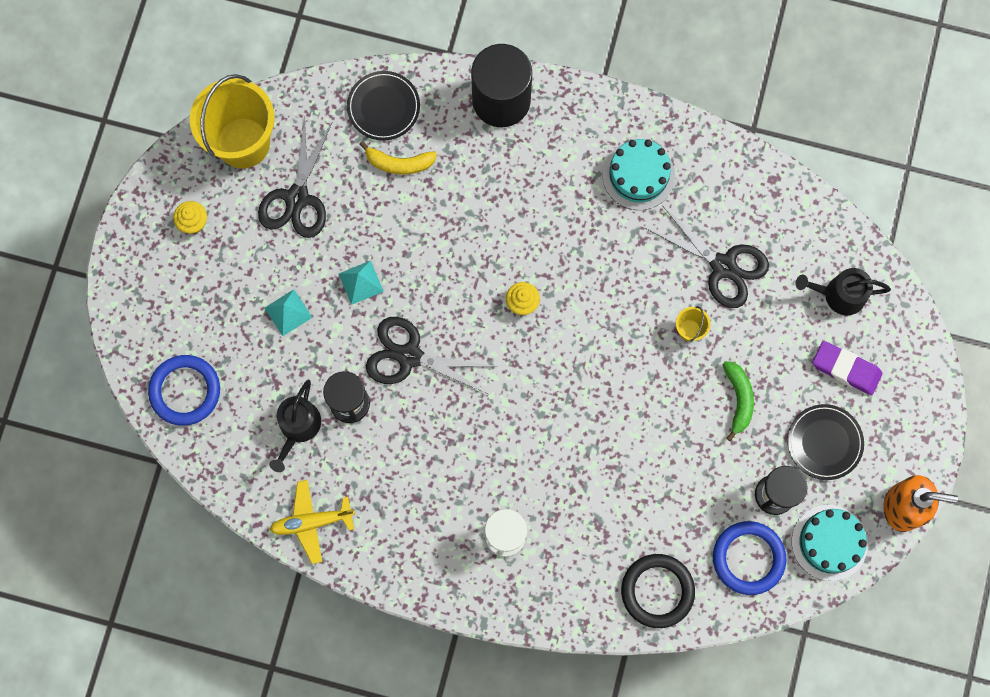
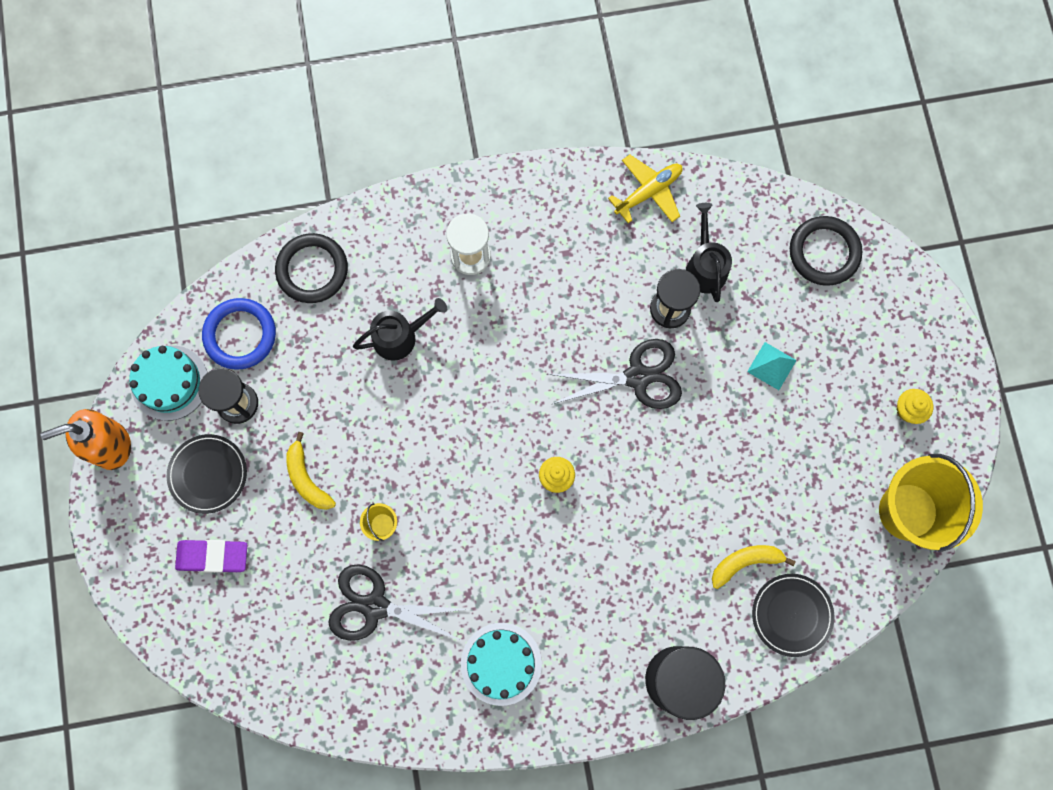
camera: 155 degrees right, 0 degrees up
blue ring [148,355,220,426] -> black ring [790,216,862,286]
black scissors [258,117,332,238] -> none
turquoise pyramid [339,261,384,305] -> none
green banana [722,361,754,441] -> yellow banana [286,432,336,510]
black watering can [795,268,891,315] -> black watering can moved to [353,298,447,361]

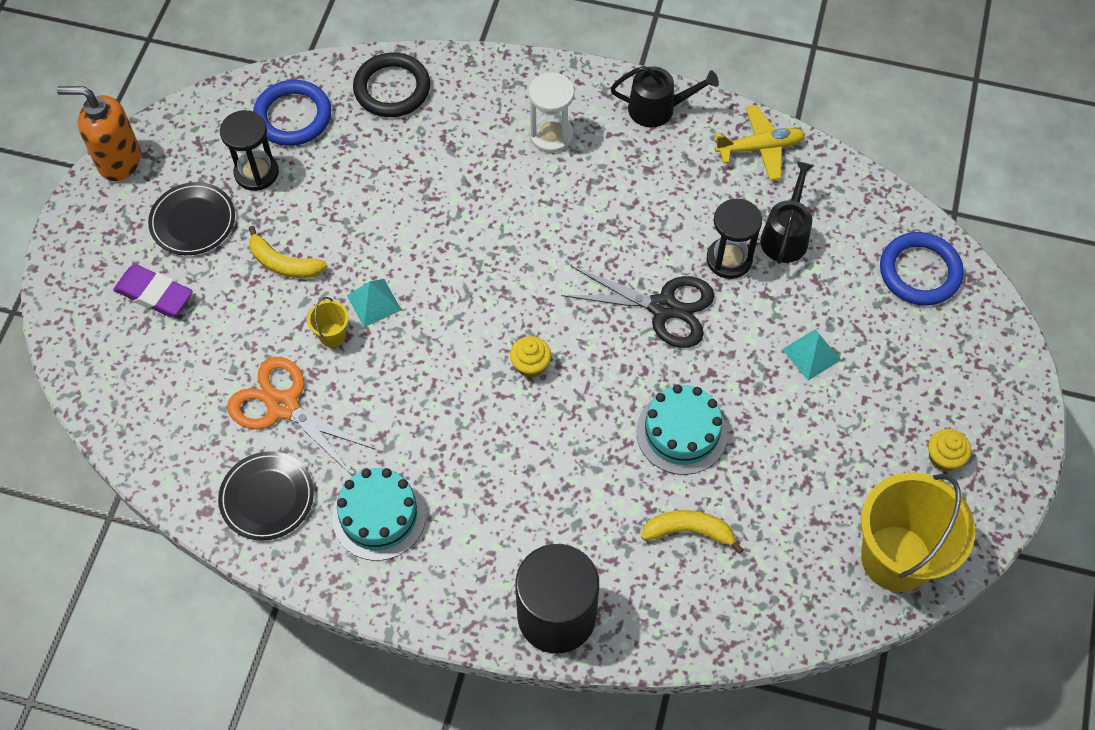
camera: 25 degrees right, 15 degrees down
turquoise cake [129,345,208,421] -> turquoise cake moved to [636,384,728,475]
yellow banana [286,432,336,510] -> yellow banana turned 60 degrees counterclockwise [249,226,327,278]
black scissors [328,564,469,641] -> orange scissors [227,357,376,475]
black watering can [353,298,447,361] -> black watering can moved to [610,66,719,127]
black plate [752,574,834,657] -> black plate moved to [218,451,314,541]
black ring [790,216,862,286] -> blue ring [880,232,964,305]
none -> turquoise pyramid [347,279,401,327]

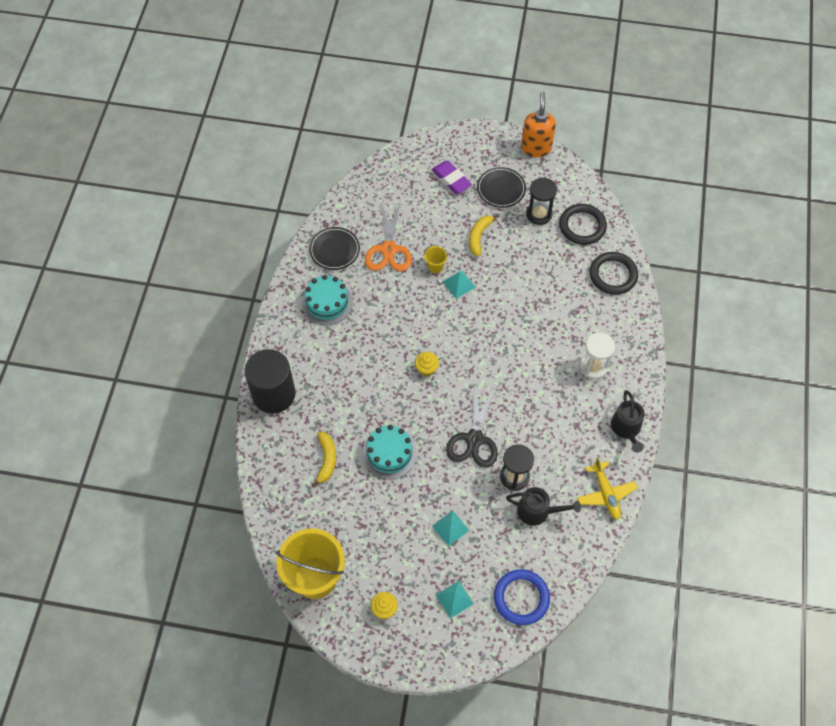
camera: 85 degrees right, 0 degrees up
purple eraser [113,264,193,317] -> purple eraser turned 60 degrees counterclockwise [432,160,472,194]
orange scissors [227,357,376,475] -> orange scissors turned 150 degrees clockwise [365,200,412,271]
blue ring [253,80,331,146] -> black ring [559,204,607,245]
none -> turquoise pyramid [436,581,474,618]

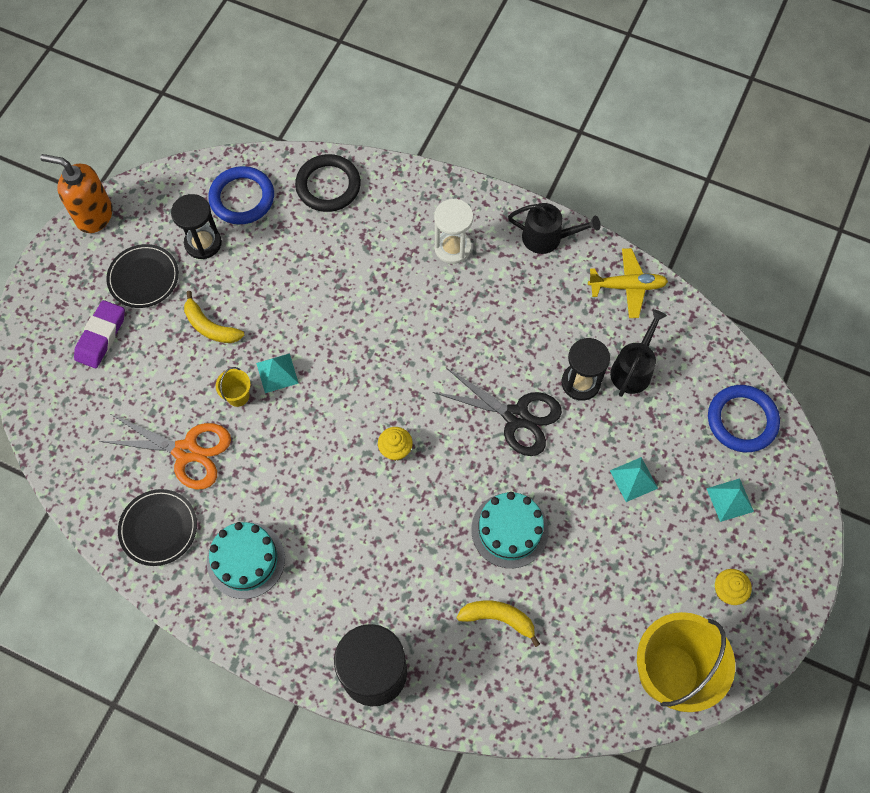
camera: 75 degrees left, 5 degrees up
purple eraser [432,160,472,194] -> purple eraser turned 45 degrees counterclockwise [74,300,125,368]
black ring [559,204,607,245] -> blue ring [208,166,274,224]

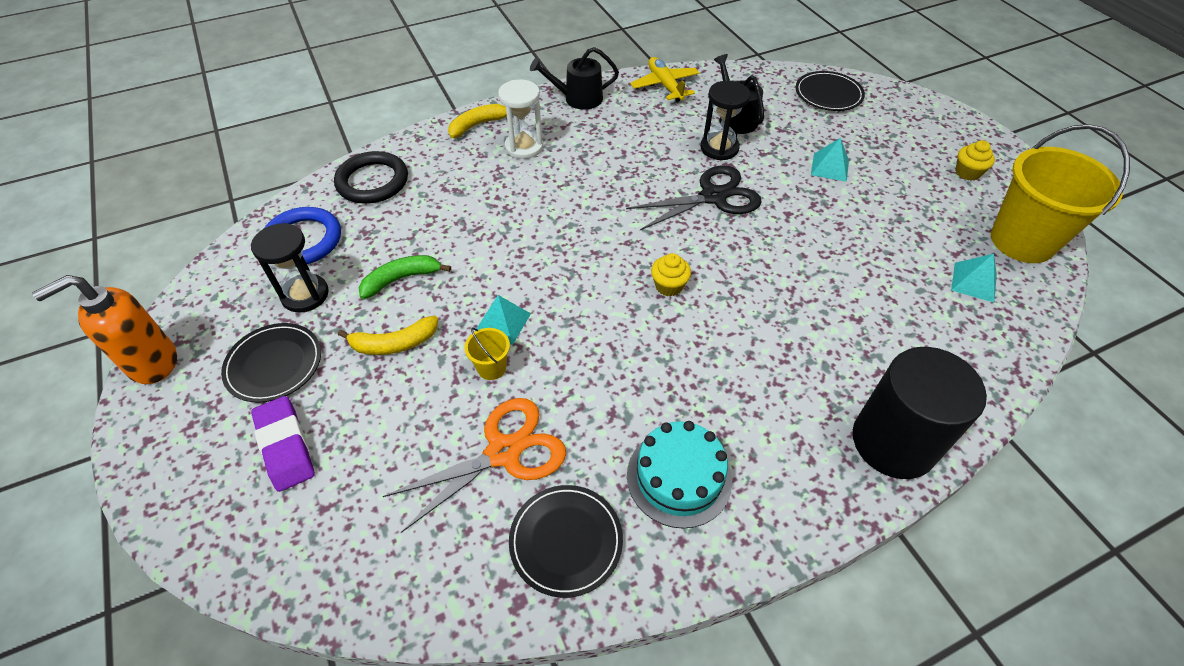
camera: 50 degrees left, 15 degrees down
yellow banana [456,600,540,647] -> yellow banana moved to [448,104,507,138]
turquoise cake [471,492,549,568] -> none
black watering can [508,203,601,254] -> black watering can turned 150 degrees counterclockwise [530,47,619,110]
yellow plane [588,248,668,318] -> yellow plane turned 60 degrees counterclockwise [630,57,700,102]
turquoise pyramid [706,478,754,522] -> turquoise pyramid moved to [951,254,997,303]
blue ring [708,385,780,452] -> black plate [796,71,865,111]
none -> green banana [359,255,451,299]

